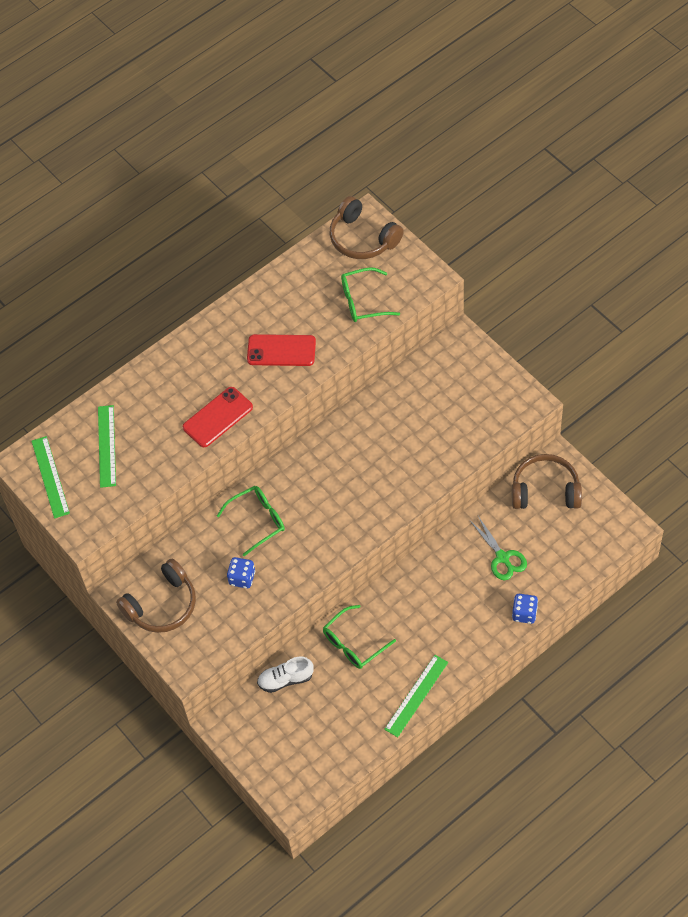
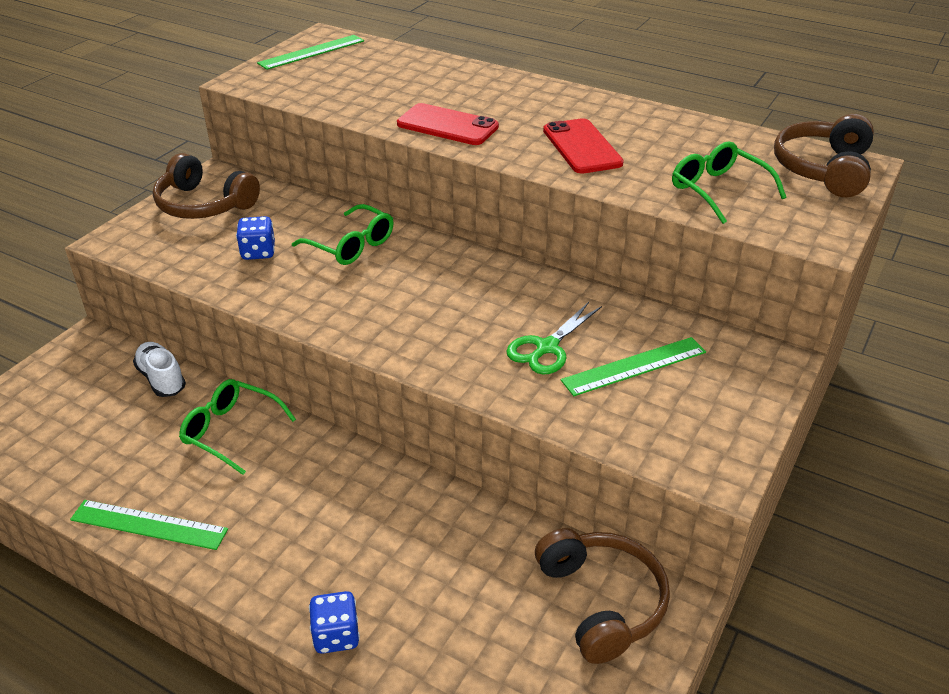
camera: 65 degrees right, 20 degrees down
green ruler [98,405,116,488] -> green ruler moved to [561,337,706,396]
green scissors [470,516,527,580] -> green scissors moved to [507,302,602,375]

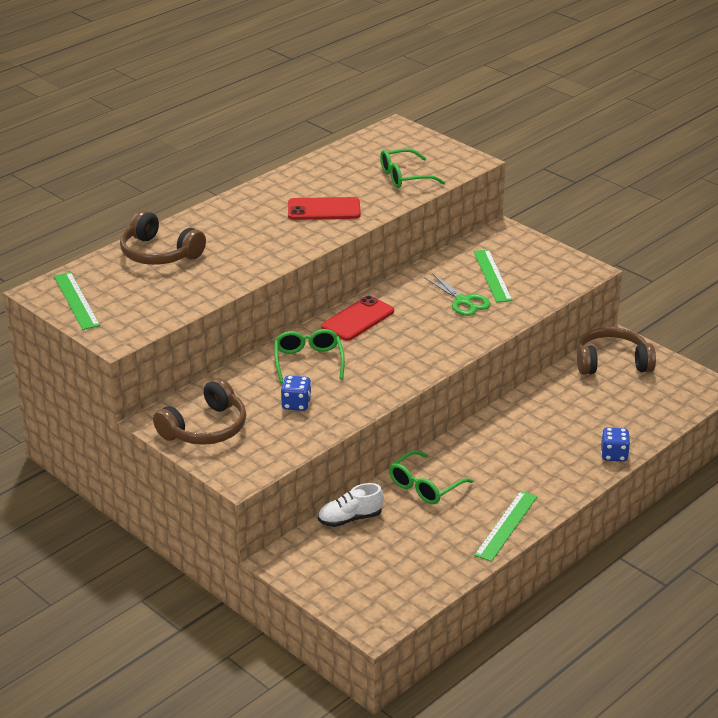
camera: 75 degrees left, 5 degrees down
green glasses [292,204,394,265] -> green glasses turned 60 degrees counterclockwise [274,329,345,383]
red phone [397,103,499,145] -> red phone moved to [321,296,394,341]
brown headphones [774,114,874,197] -> brown headphones moved to [120,210,206,265]

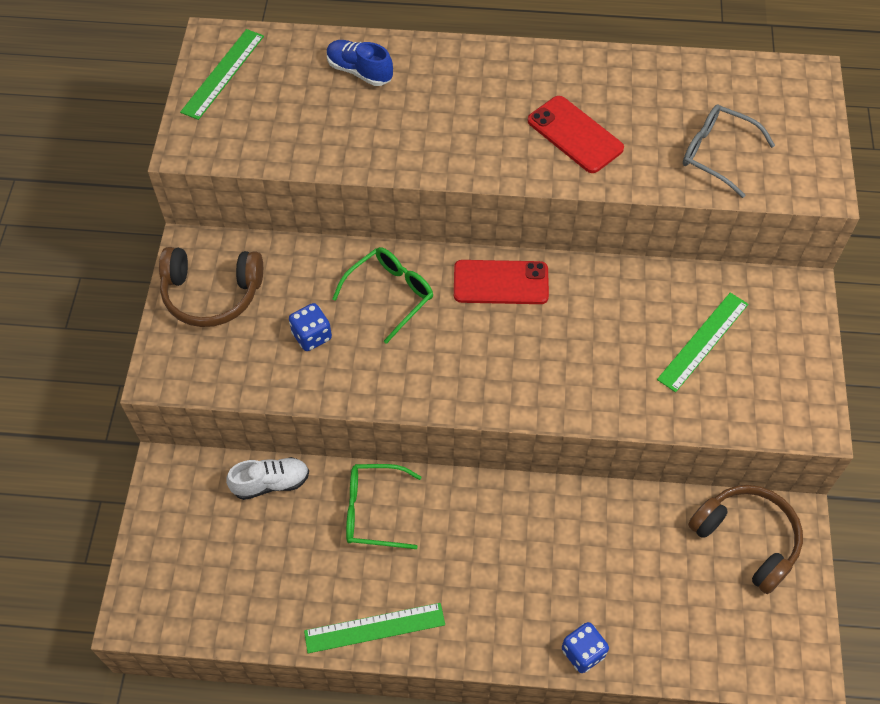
camera: 50 degrees right, 25 degrees up
brown headphones [120,210,206,265] -> blue shoe [327,40,393,86]
white shoe [318,483,384,527] -> white shoe turned 135 degrees clockwise [226,457,309,500]
green glasses [380,149,445,188] -> grey glasses [683,104,775,198]
green scissors [424,273,491,316] -> none

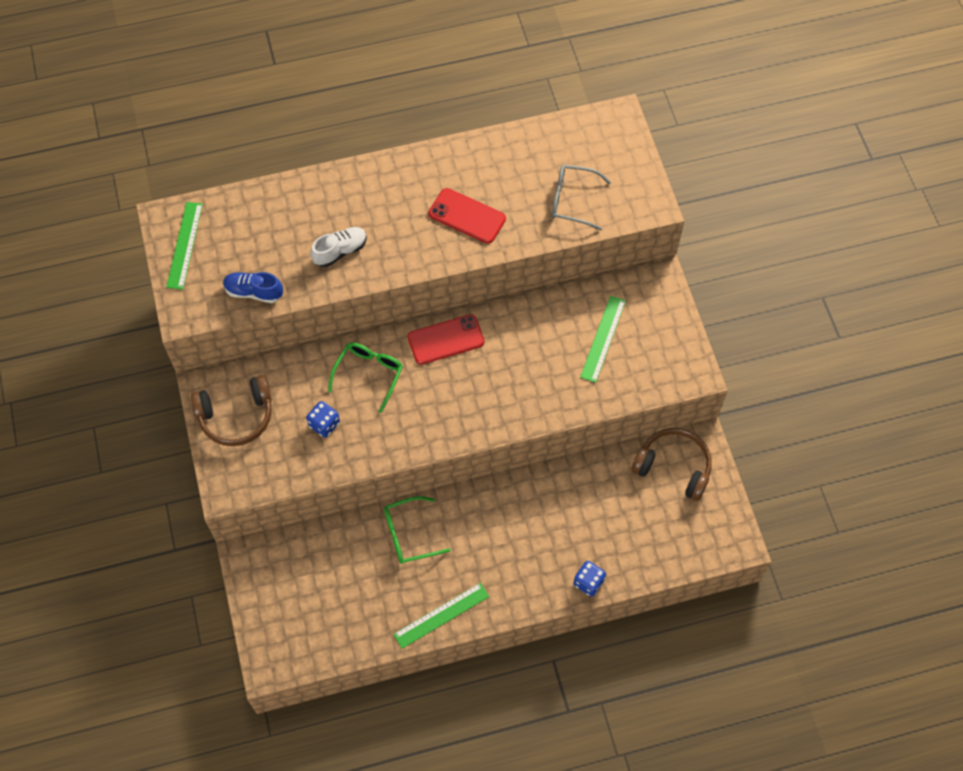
camera: 20 degrees left, 5 degrees up
white shoe [226,457,309,500] -> white shoe moved to [311,227,367,267]
blue shoe [327,40,393,86] -> blue shoe moved to [223,272,283,303]

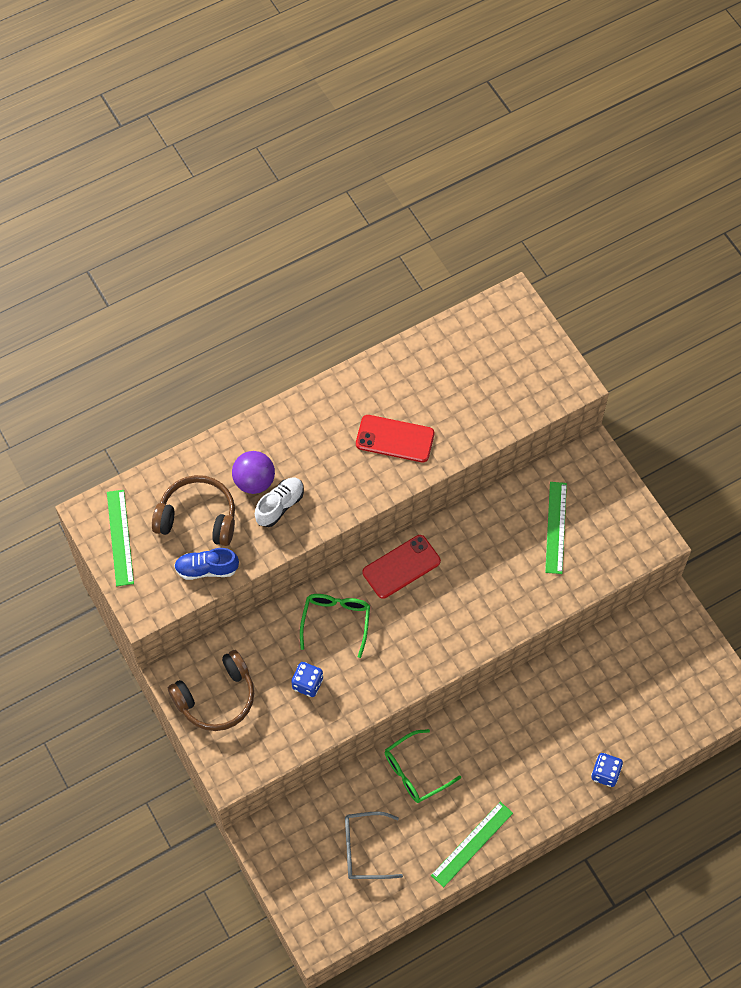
camera: 15 degrees left, 0 degrees up
grey glasses [551,165,611,230] -> grey glasses moved to [345,812,403,879]
brown headphones [631,428,712,501] -> brown headphones moved to [152,475,235,546]
none -> purple ball [232,451,275,494]

